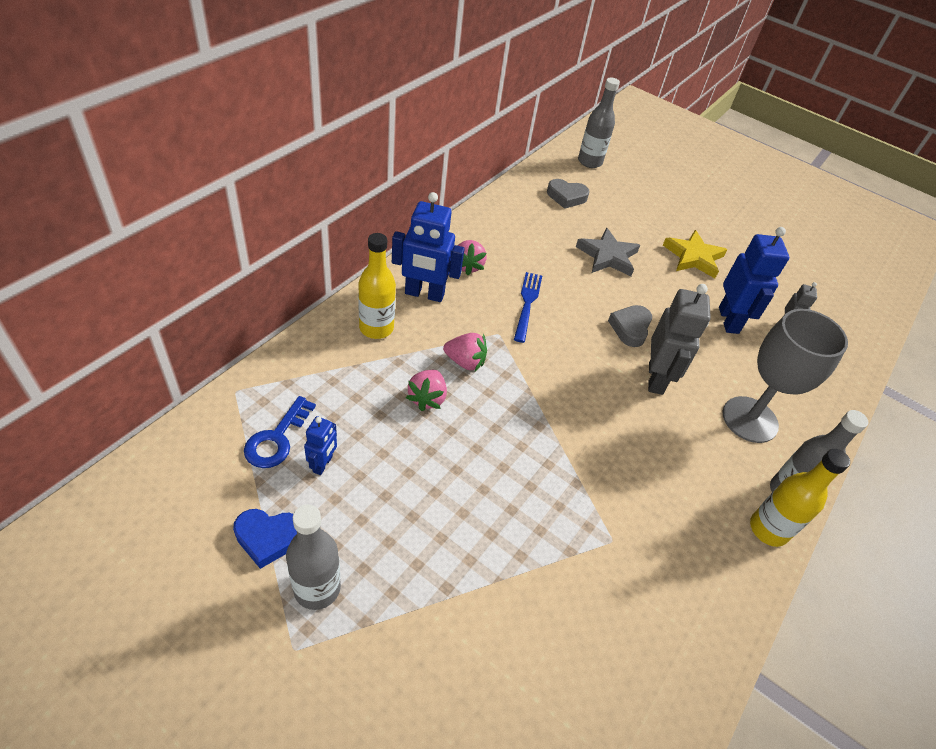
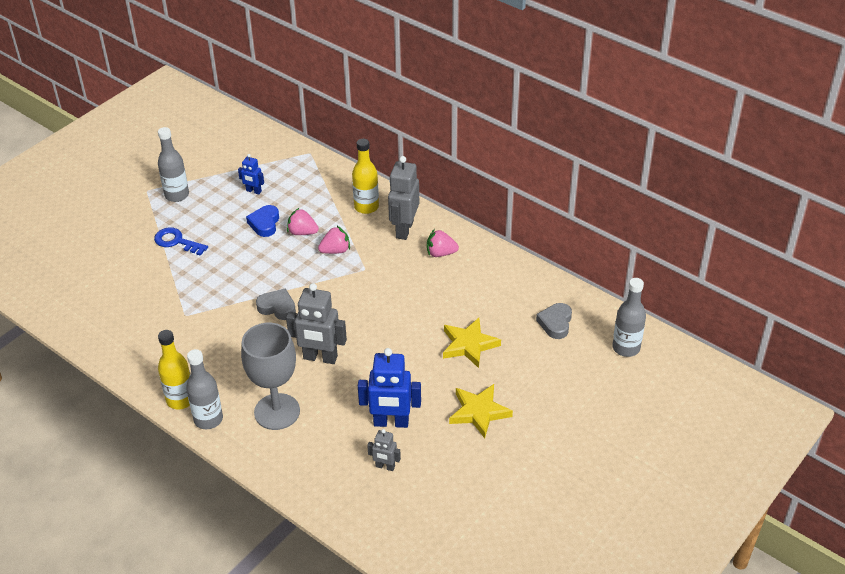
camera: 100 degrees right, 5 degrees down
blue heart [233,509,297,569] -> blue heart moved to [246,205,279,237]
blue key [244,396,316,468] -> blue key moved to [154,227,208,256]
blue robot [392,192,465,302] -> grey robot [388,156,419,240]
pink strawberry [443,333,487,371] -> pink strawberry turned 135 degrees counterclockwise [318,226,350,254]
blue fork [514,272,542,343] -> none
grey star [576,228,640,276] -> yellow star [443,318,501,368]
grey heart [608,305,652,347] -> grey heart moved to [256,288,296,320]

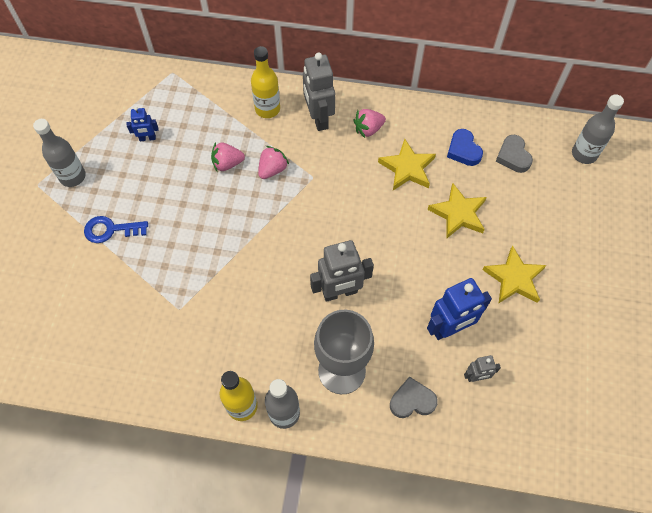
camera: 30 degrees left, 20 degrees up
blue heart [246,205,279,237] -> blue heart moved to [447,129,483,166]
grey heart [256,288,296,320] -> grey heart moved to [390,376,438,418]
none -> yellow star [378,139,436,190]

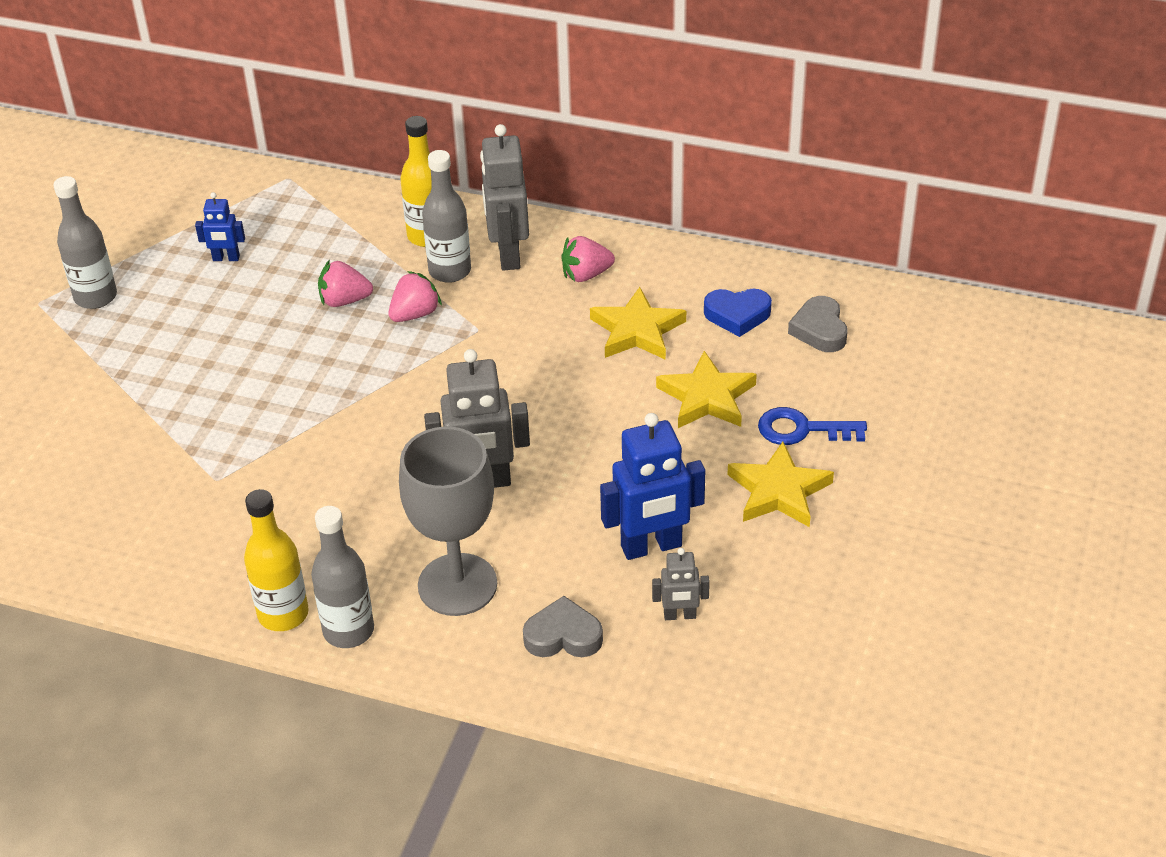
camera: 10 degrees right, 20 degrees down
blue key [84,216,148,243] -> blue key moved to [758,407,867,445]
blue heart [447,129,483,166] -> blue heart turned 75 degrees counterclockwise [704,289,772,337]
grey bottle [572,94,624,164] -> grey bottle moved to [422,150,471,283]

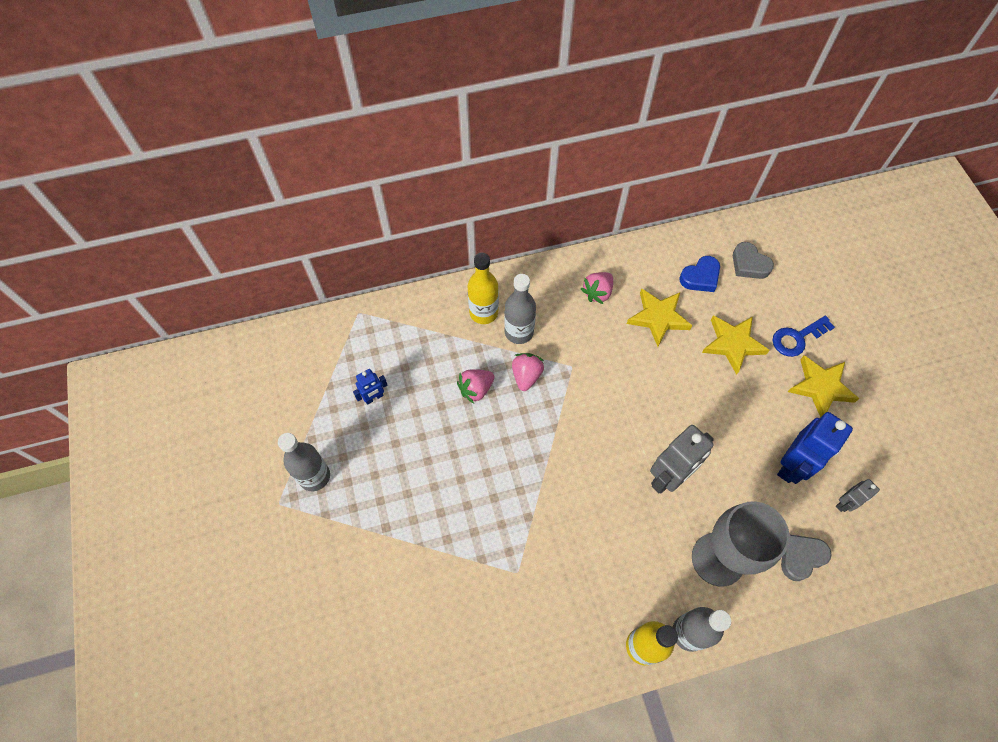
camera: 35 degrees left, 20 degrees up
grey robot [480,124,529,271] -> none

